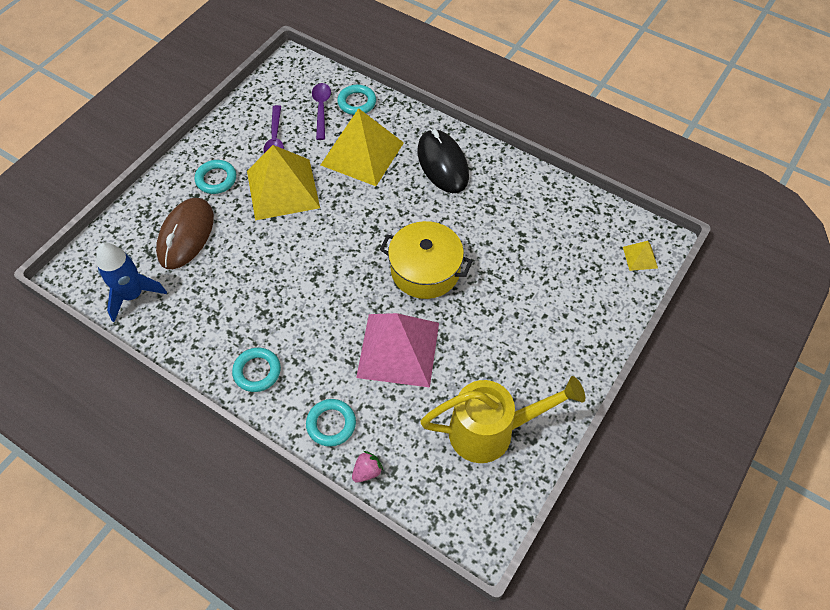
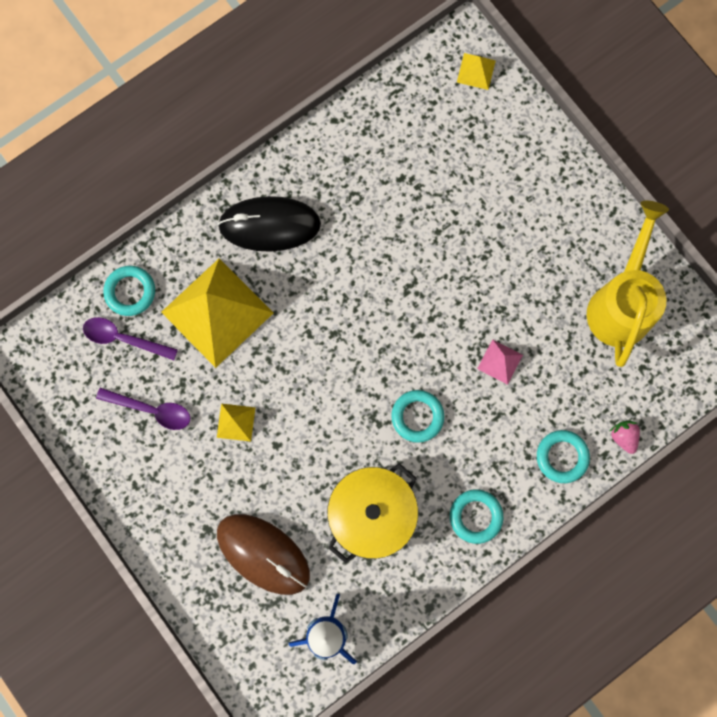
camera: 70 degrees left, 20 degrees up
turquoise ring [195,160,236,194] -> turquoise ring moved to [391,390,444,443]
yellow pyramid [247,145,320,220] -> yellow pyramid [217,404,256,442], size x0.43
pink pyramid [356,313,439,388] -> pink pyramid [477,339,523,385], size x0.43
yellow pot [380,221,472,299] -> yellow pot moved to [327,463,418,563]

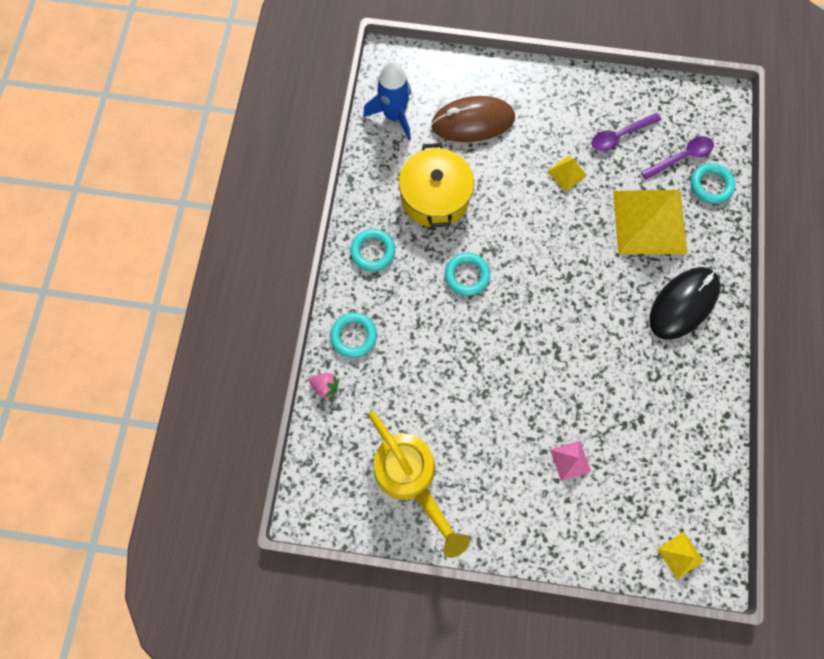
camera: 135 degrees right, 5 degrees down
pink pyramid [477,339,523,385] -> pink pyramid moved to [550,441,591,481]

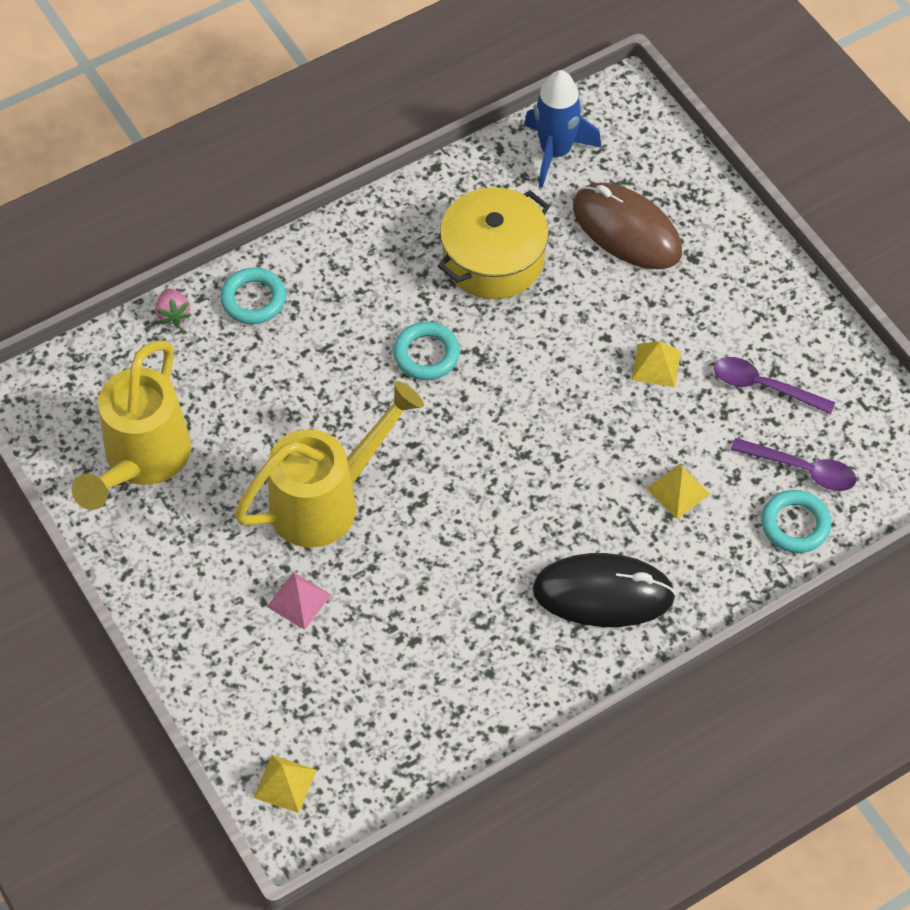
camera: 50 degrees right, 15 degrees down
turquoise ring [350,229,395,271] -> none
yellow pyramid [613,190,687,254] -> yellow pyramid [647,464,710,519], size x0.43
none -> yellow watering can [234,381,424,548]

